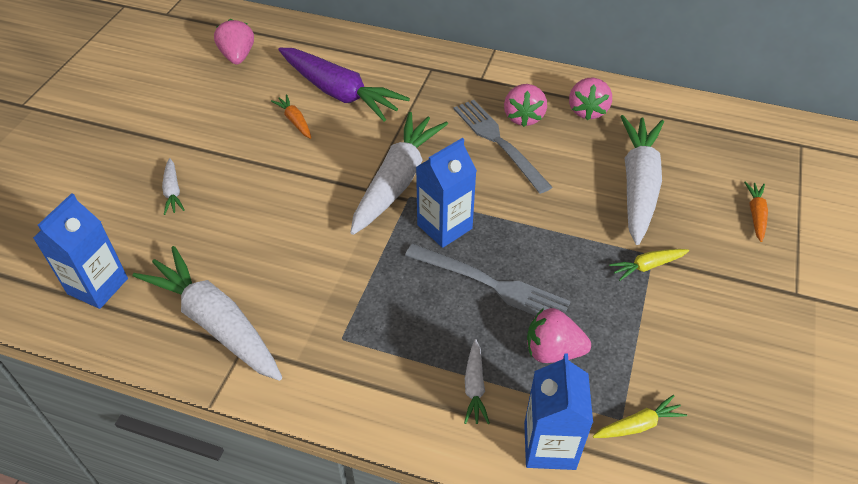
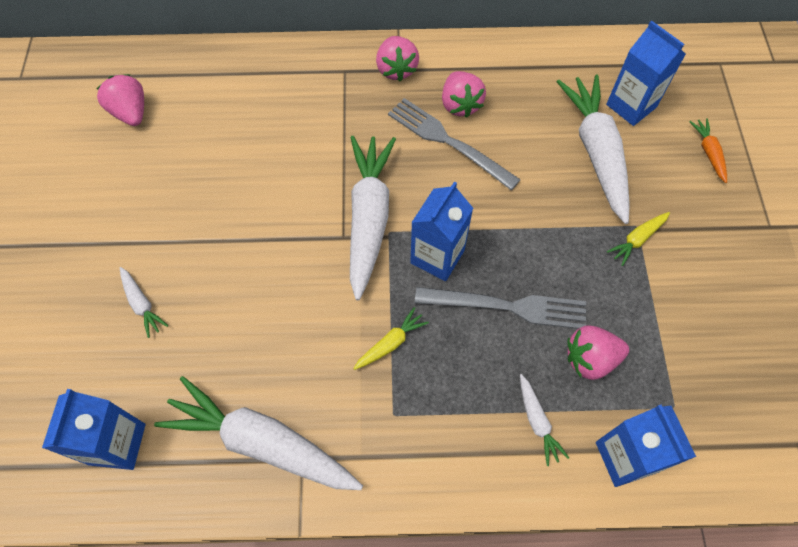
camera: 20 degrees left, 15 degrees up
orange carrot [271,94,311,139] -> none
purple carrot [278,48,410,121] -> none
pink strawberry [569,78,612,120] -> pink strawberry moved to [376,36,419,81]
yellow carrot [593,395,687,438] -> yellow carrot moved to [353,307,429,370]
none -> blue carton [606,21,686,126]

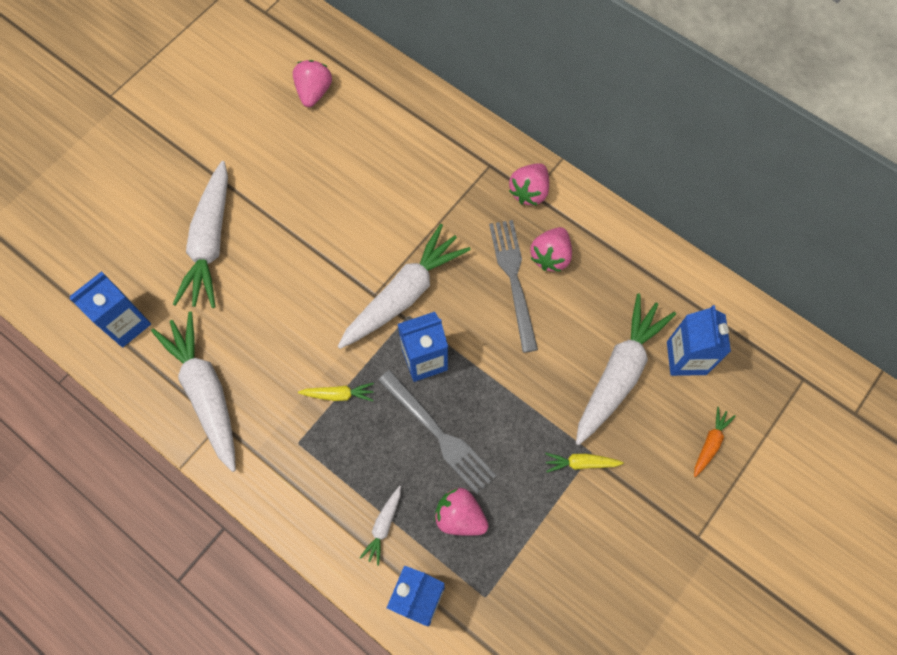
camera: 40 degrees right, 5 degrees up
white carrot [120,267,168,338] -> white carrot [173,161,228,308], size x2.27

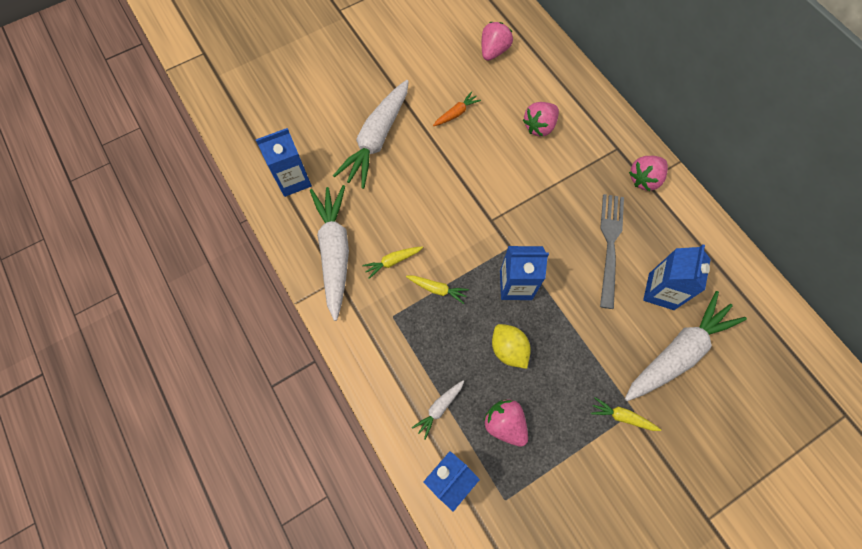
camera: 20 degrees right, 0 degrees up
white carrot [337,224,471,349] -> none
grey fork [378,370,496,494] -> yellow lemon [492,324,531,369]
pink strawberry [530,227,572,272] -> pink strawberry moved to [523,102,559,137]
blue carton [667,305,731,376] -> blue carton moved to [643,244,711,310]
orange carrot [694,407,736,477] -> orange carrot moved to [433,92,481,126]
none -> yellow carrot [362,246,423,279]

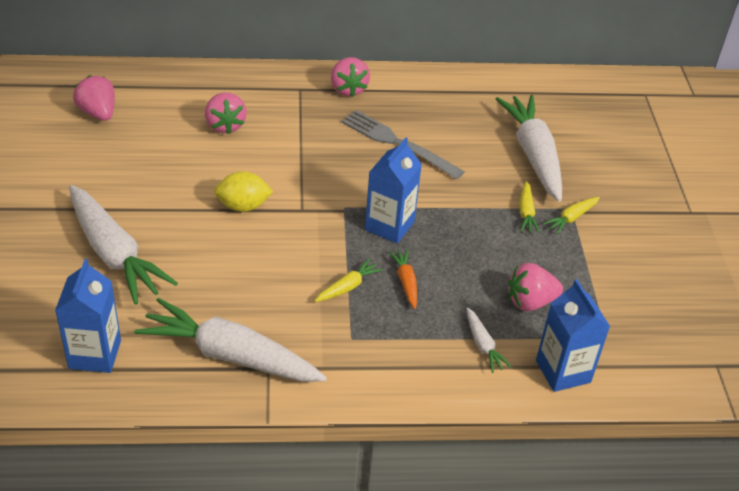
camera: 65 degrees left, 25 degrees down
yellow carrot [362,246,423,279] -> yellow carrot moved to [519,181,540,233]
orange carrot [433,92,481,126] -> orange carrot moved to [388,249,417,309]
yellow lemon [492,324,531,369] -> yellow lemon moved to [214,171,273,212]
blue carton [643,244,711,310] -> none

